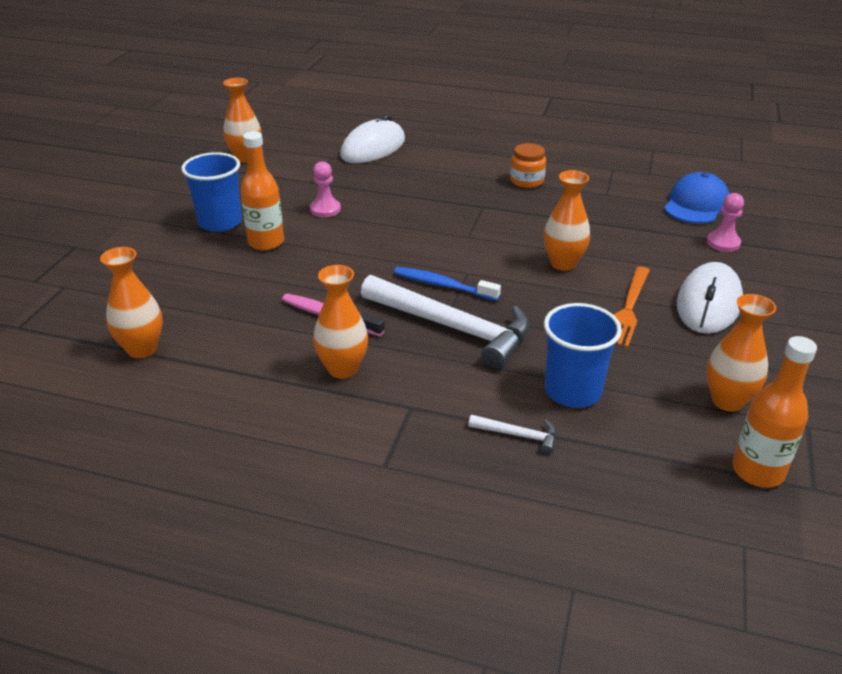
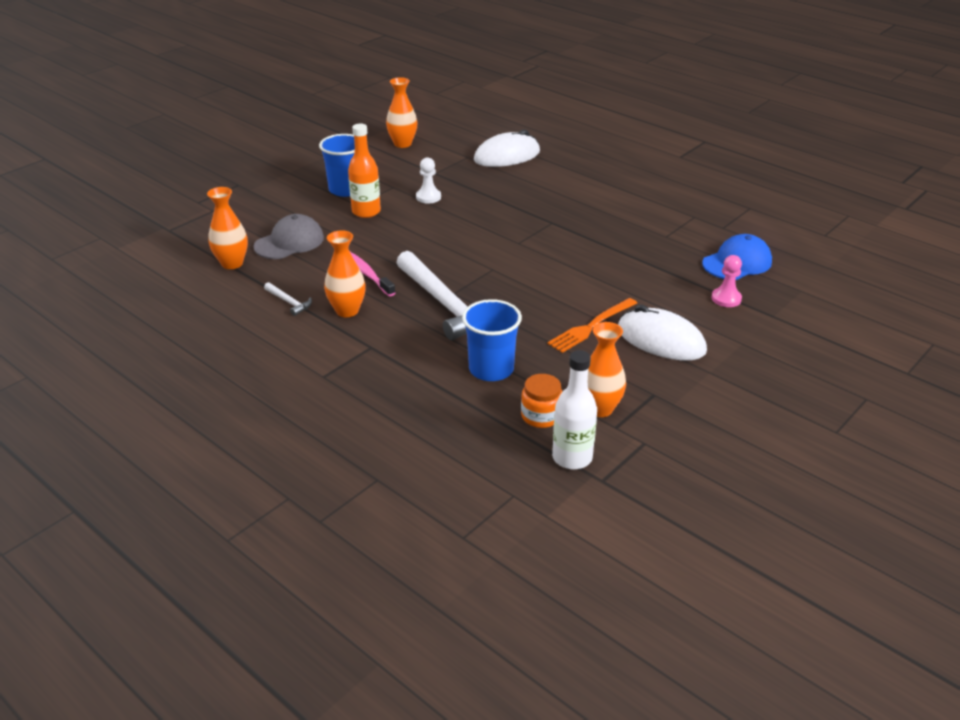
camera: 25 degrees right, 0 degrees up
pink pawn [310,161,341,217] -> white pawn [416,157,441,204]
blue toothbrush [394,267,501,301] -> none
white hammer [468,415,556,454] -> white hammer moved to [264,282,312,316]
orange jar [510,143,546,188] -> orange jar moved to [521,374,562,428]
orange vase [544,170,590,271] -> none
white mouse [677,262,743,334] -> white mouse turned 75 degrees clockwise [618,305,707,361]
orange bottle [732,336,817,488] -> white bottle [552,350,597,469]
none -> grey cap [253,214,324,259]

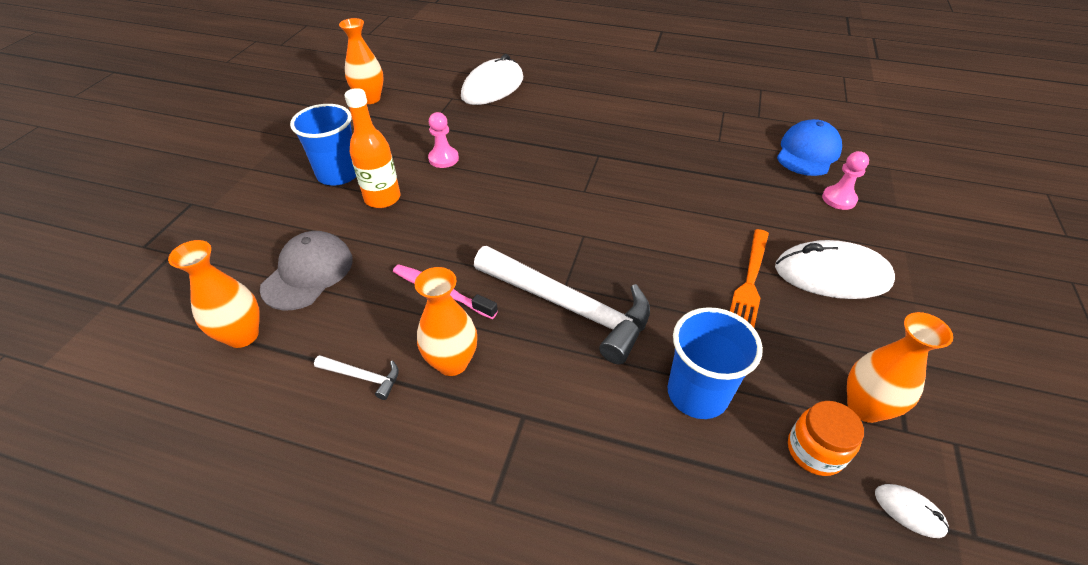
camera: 25 degrees left, 10 degrees up
white pawn [416,157,441,204] -> pink pawn [428,112,459,168]
white bottle [552,350,597,469] -> white mouse [875,484,949,538]

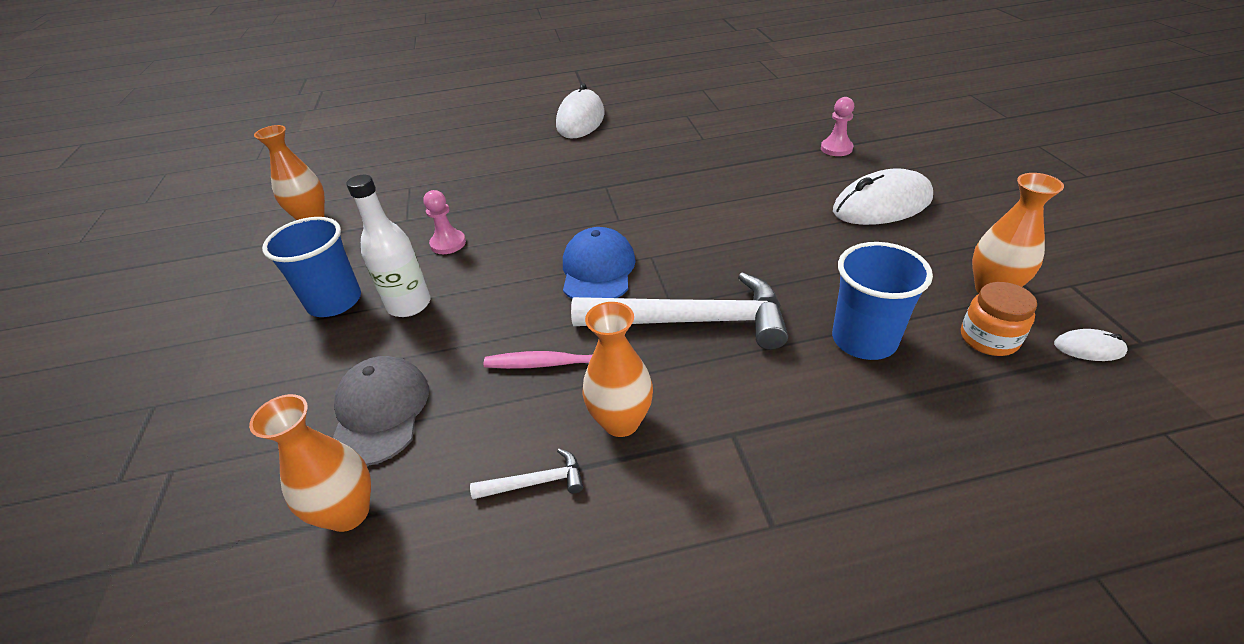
camera: 25 degrees left, 5 degrees down
orange bottle [344,88,400,208] -> white bottle [346,175,430,317]
white mouse [461,54,523,105] -> white mouse moved to [556,83,605,139]
orange fork [730,229,769,328] -> none
blue cap [777,119,842,176] -> blue cap moved to [563,227,636,299]

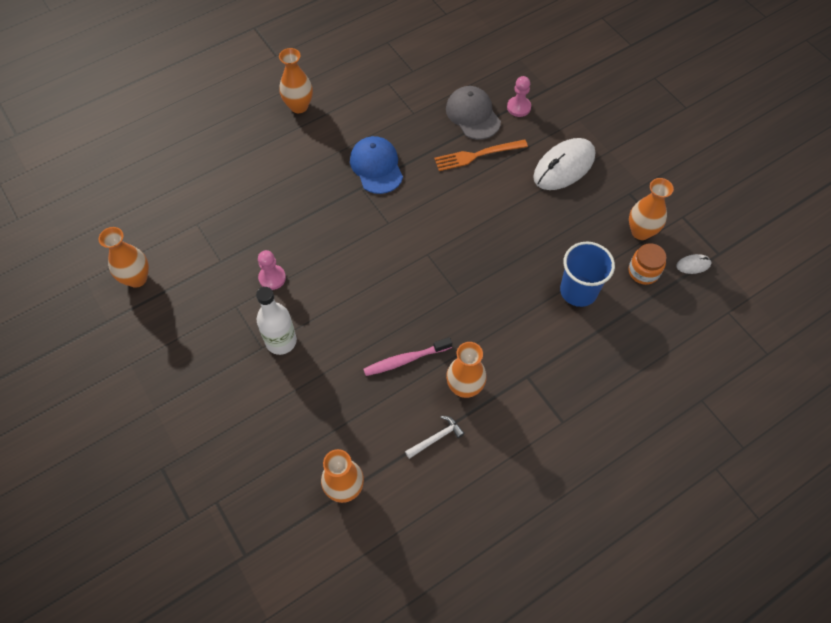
camera: 25 degrees left, 20 degrees up
blue cup [262,217,361,317] -> none
grey cap [333,356,429,466] -> grey cap moved to [446,86,501,140]
white mouse [556,83,605,139] -> orange vase [279,48,313,113]
blue cap [563,227,636,299] -> blue cap moved to [350,136,403,194]
white hammer [571,272,788,350] -> none
none -> orange fork [434,139,528,171]

